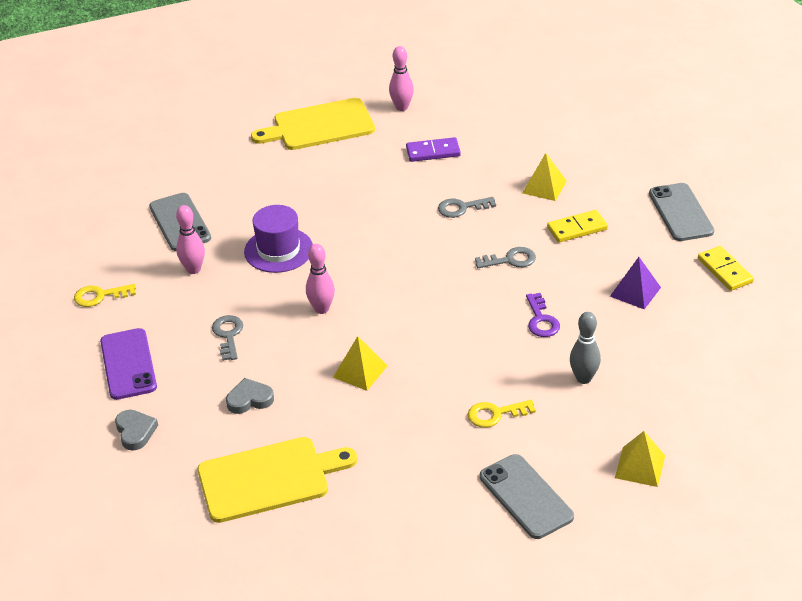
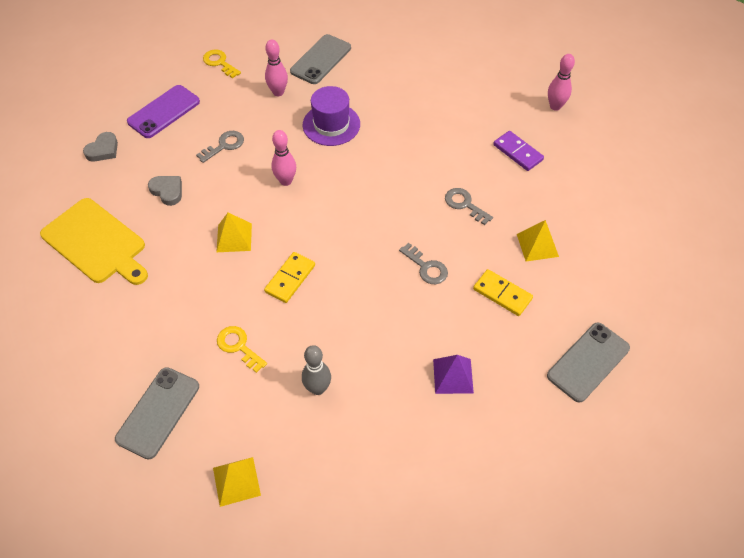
camera: 55 degrees right, 15 degrees up
yellow cutting board [251,98,375,150] -> none
purple key [526,293,560,337] -> none
yellow domino [698,246,754,291] -> yellow domino moved to [264,252,315,303]

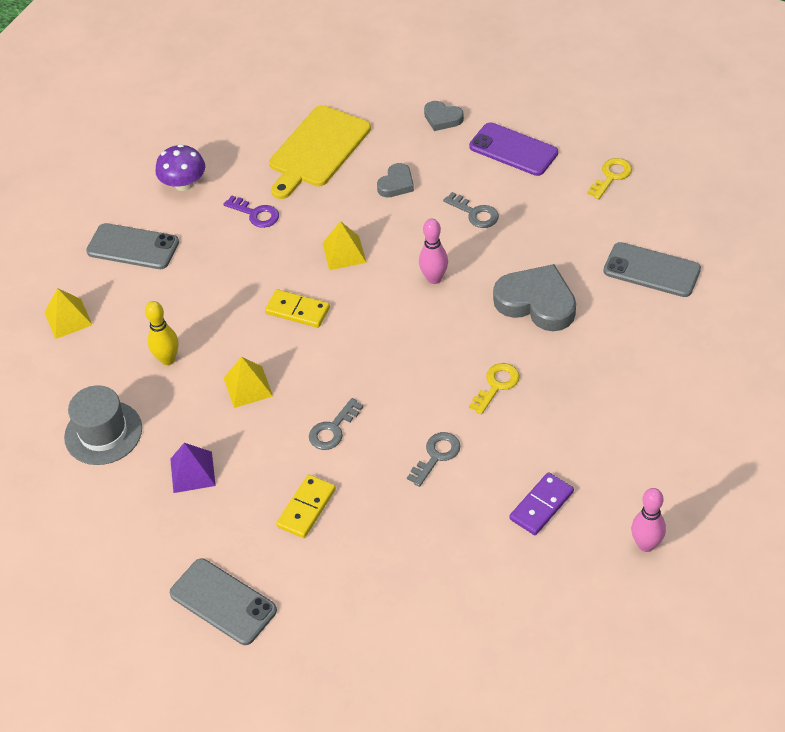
camera: 85 degrees right, 5 degrees down
yellow key [217,326,267,373] -> yellow key moved to [469,363,520,414]
pink bowling pin [265,40,288,96] -> none
grey bowling pin [302,345,331,395] -> yellow bowling pin [145,301,179,365]
purple hat [303,86,360,146] -> grey heart [493,264,576,331]
yellow pyramid [517,220,559,262] -> yellow pyramid moved to [224,357,273,408]
none -> grey hat [64,385,142,465]
none -> purple mushroom [155,144,205,191]
none -> purple key [224,196,279,228]

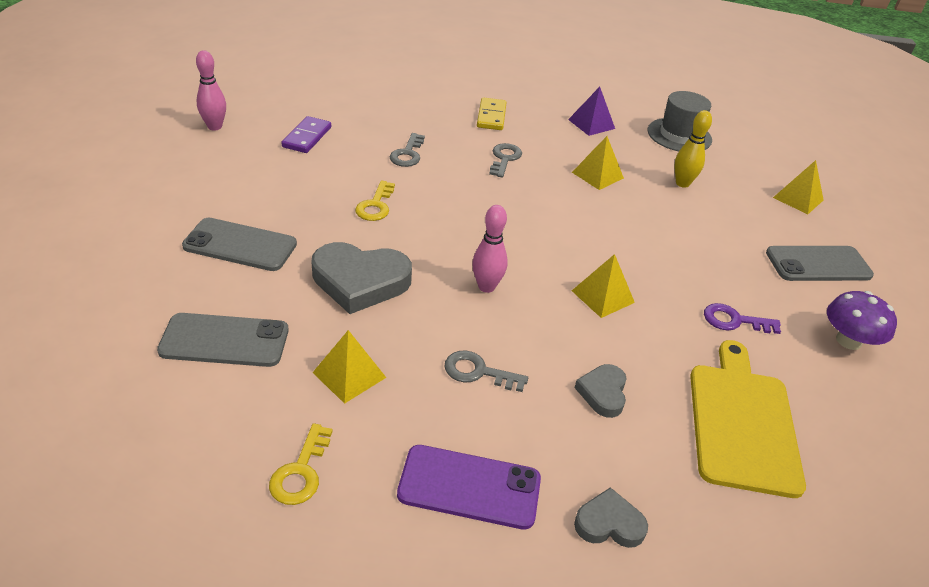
camera: 150 degrees right, 10 degrees down
grey phone [170,559,277,645] -> grey phone moved to [182,218,297,271]
yellow domino [265,289,330,328] -> none
none -> yellow pyramid [312,330,386,404]

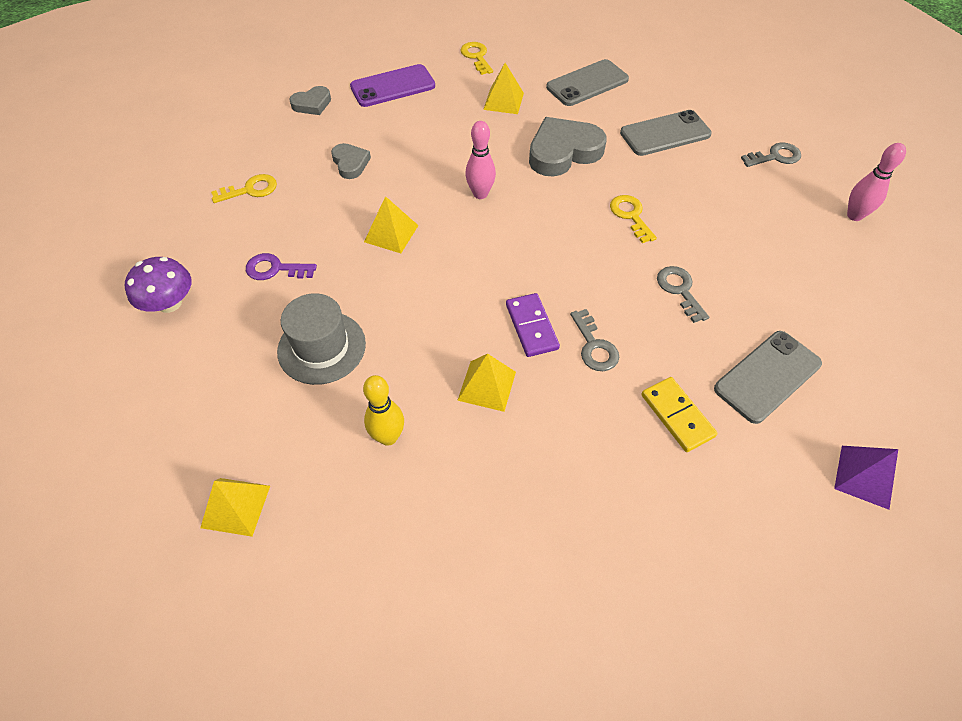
camera: 150 degrees right, 15 degrees up
purple domino [281,116,331,153] -> purple domino moved to [506,293,560,357]
grey key [444,351,528,392] -> grey key moved to [741,143,801,167]
purple pyramid [568,87,615,136] -> purple pyramid moved to [834,446,898,510]
grey hat [648,91,712,151] -> grey hat moved to [277,293,366,385]
yellow cutting board [690,340,806,498] -> yellow key [211,174,277,203]
purple key [704,303,781,334] -> purple key turned 150 degrees counterclockwise [246,253,317,280]
grey phone [766,246,874,281] -> grey phone moved to [714,331,822,424]

